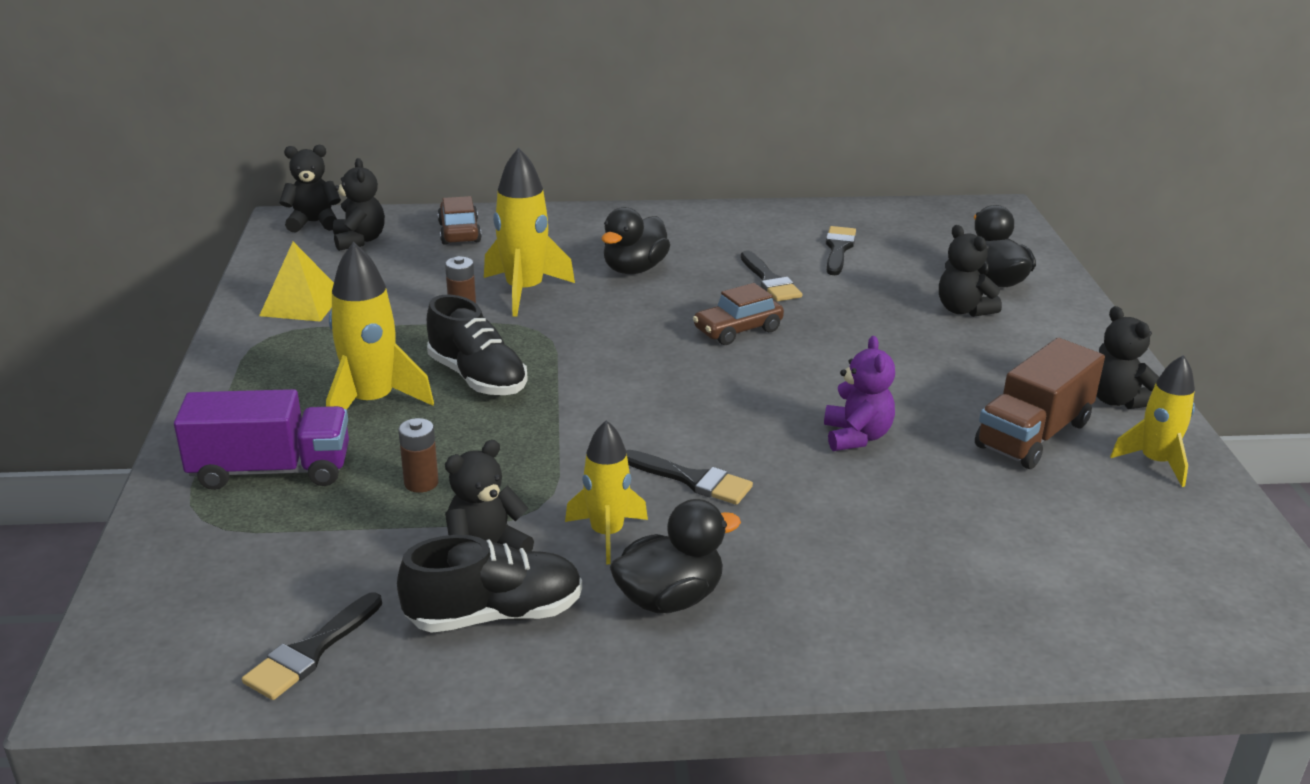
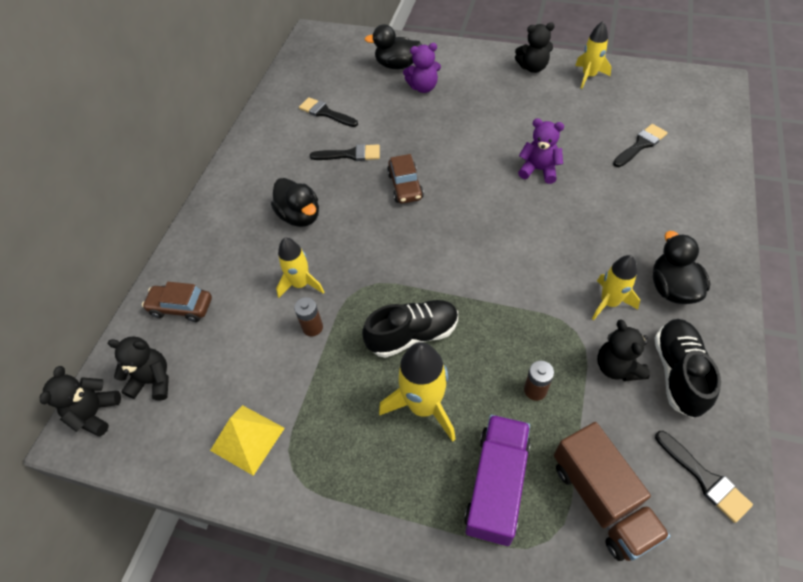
camera: 65 degrees left, 25 degrees up
yellow rocket [484,147,575,317] -> yellow rocket [276,238,324,298], size x0.67
black brush [626,450,753,505] -> black brush moved to [613,124,668,167]
black teddy bear [939,225,1002,317] -> purple teddy bear [403,43,441,93]
brown truck [975,338,1105,469] -> brown truck moved to [554,422,670,561]

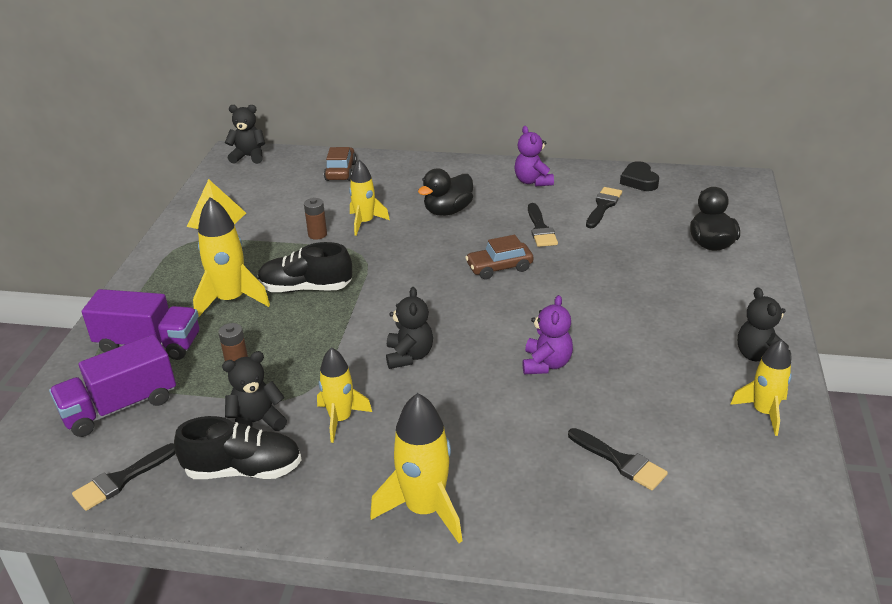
camera: 80 degrees right, 20 degrees down
black teddy bear [107,337,169,401] -> black teddy bear moved to [386,287,433,369]
black shoe [362,300,458,358] -> black shoe turned 120 degrees clockwise [258,242,352,292]
purple teddy bear [403,43,441,93] -> purple teddy bear moved to [514,126,554,187]
brown truck [554,422,670,561] -> purple truck [49,334,176,437]
black duck [653,231,710,304] -> none
none -> yellow rocket [370,393,463,543]
none -> black heart [620,161,659,191]

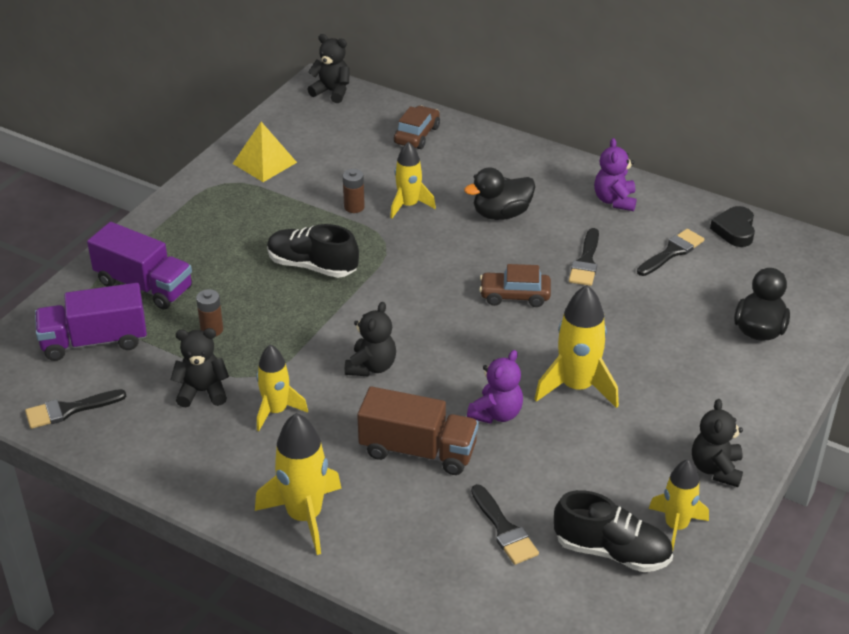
camera: 20 degrees right, 5 degrees up
black shoe [174,416,302,479] -> black shoe moved to [554,490,673,572]
yellow rocket [193,197,270,318] -> yellow rocket moved to [535,285,619,408]
none -> brown truck [357,386,479,475]

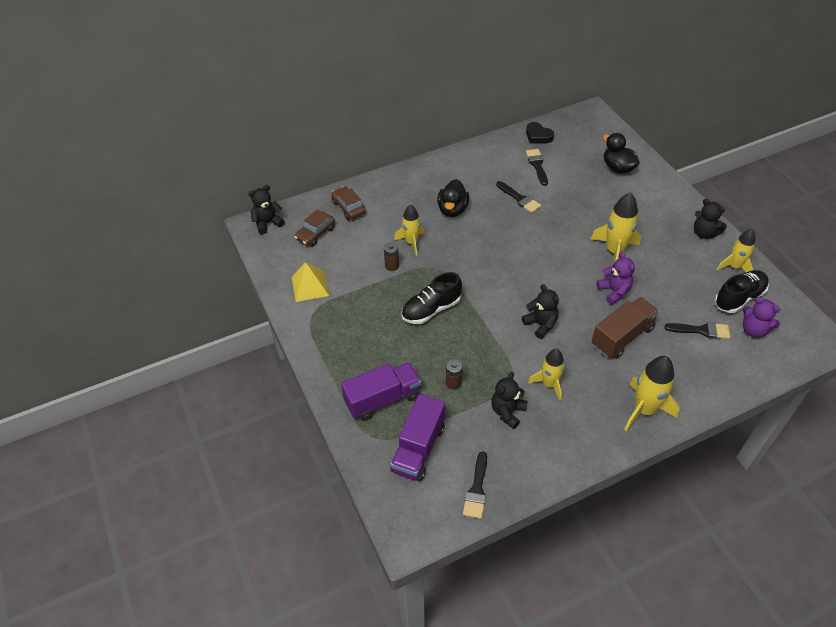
camera: 55 degrees left, 10 degrees up
brown car [479,264,551,307] -> brown car moved to [294,209,335,246]
purple teddy bear [594,138,637,211] -> purple teddy bear moved to [743,297,781,338]

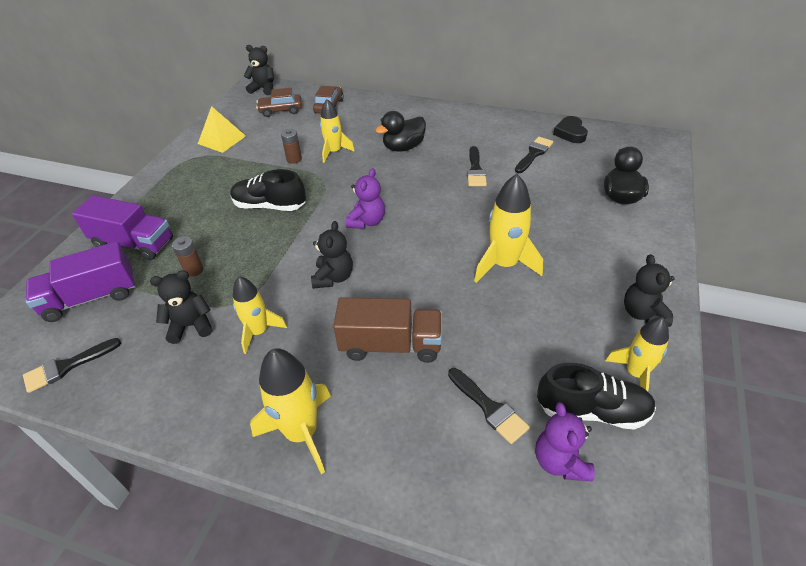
camera: 45 degrees right, 5 degrees down
purple teddy bear [597,251,635,304] -> purple teddy bear moved to [346,168,385,229]

